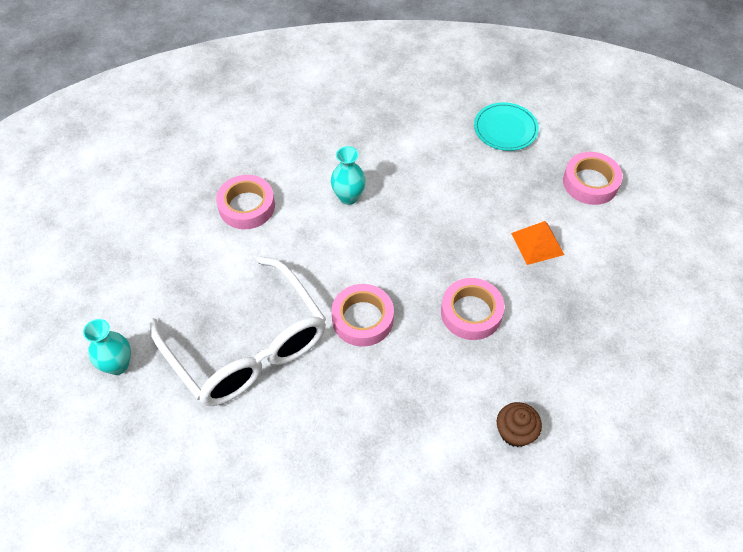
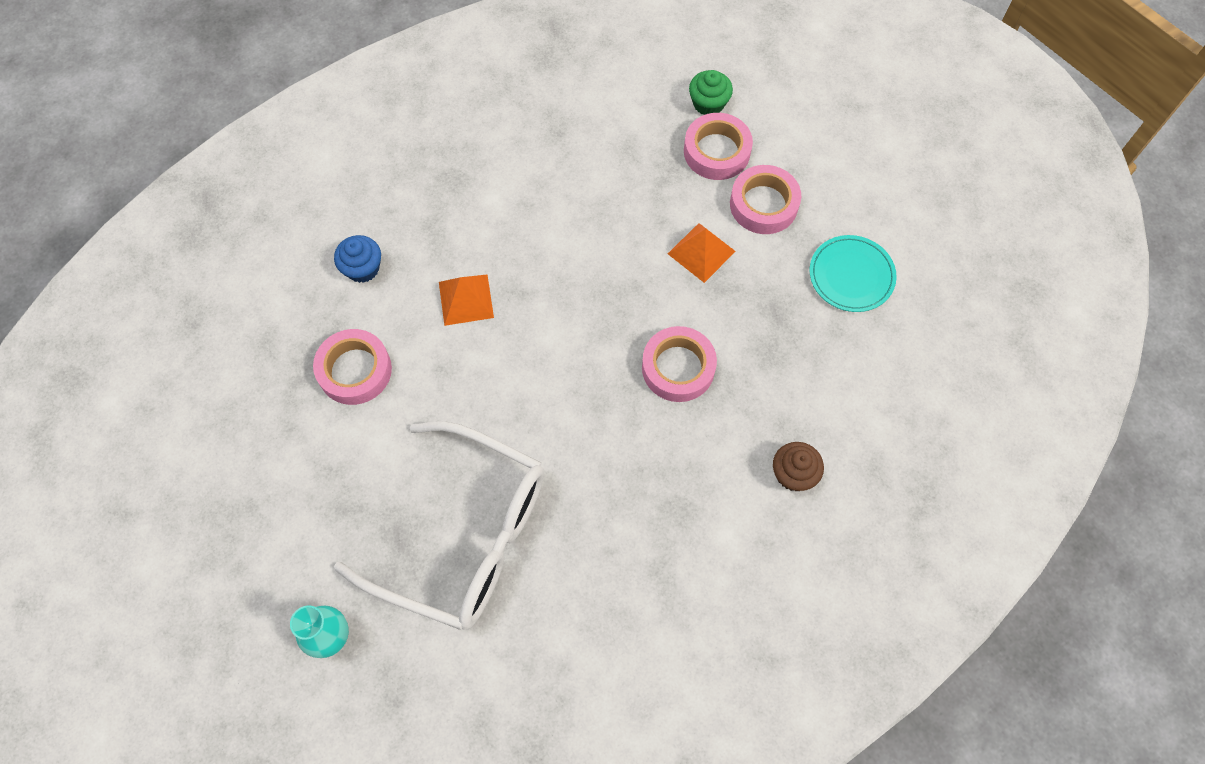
camera: 30 degrees left, 10 degrees up
turquoise vase [331,146,366,205] -> orange pyramid [439,275,494,326]
pink tape [331,284,394,347] -> pink tape moved to [730,165,801,234]
turquoise plate [474,102,539,151] -> turquoise plate moved to [810,235,897,312]
none -> blue cupcake [334,235,381,283]
none -> green cupcake [689,70,733,115]

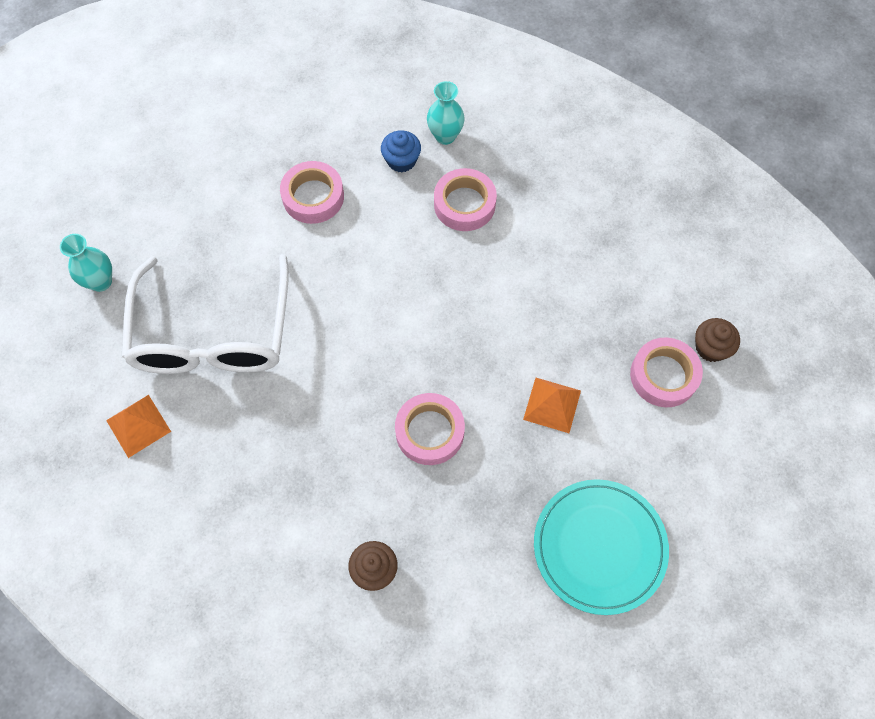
camera: 65 degrees right, 0 degrees up
orange pyramid [439,275,494,326] -> orange pyramid moved to [106,395,171,458]
green cupcake [689,70,733,115] -> brown cupcake [695,318,740,362]
pink tape [730,165,801,234] -> pink tape moved to [434,168,497,231]
turquoise plate [810,235,897,312] -> turquoise plate [534,479,669,615], size x1.51
none -> turquoise vase [427,81,465,145]

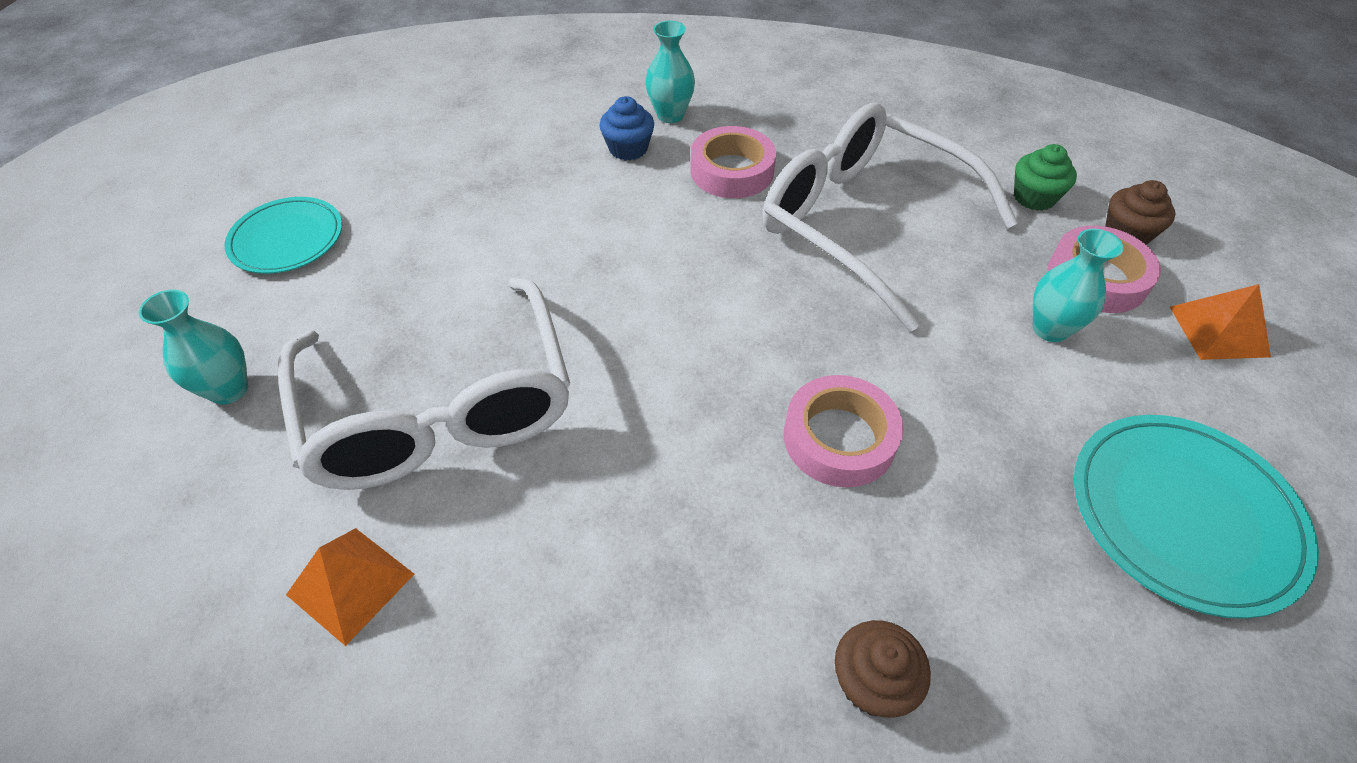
camera: 20 degrees left, 15 degrees down
pink tape [280,161,344,224] -> none
orange pyramid [523,378,581,433] -> orange pyramid moved to [1170,284,1271,360]
none -> turquoise plate [224,197,342,274]
none -> white glasses [763,103,1018,332]
none -> green cupcake [1014,144,1077,211]
none -> turquoise vase [1033,229,1124,342]

